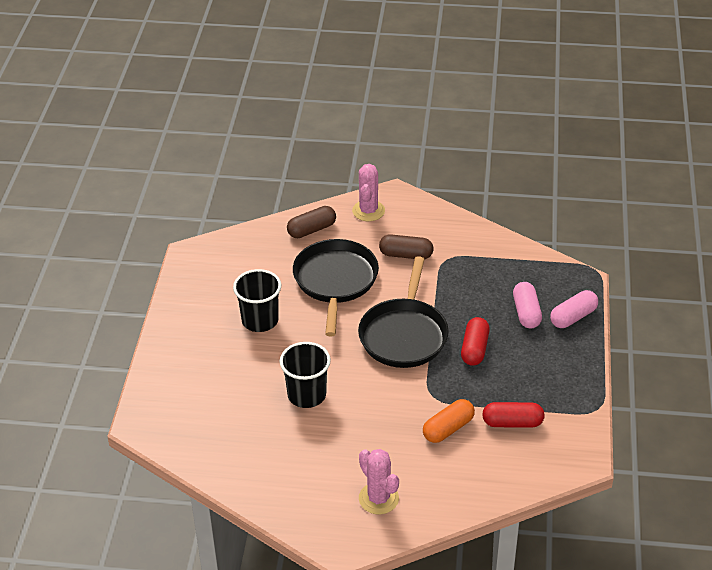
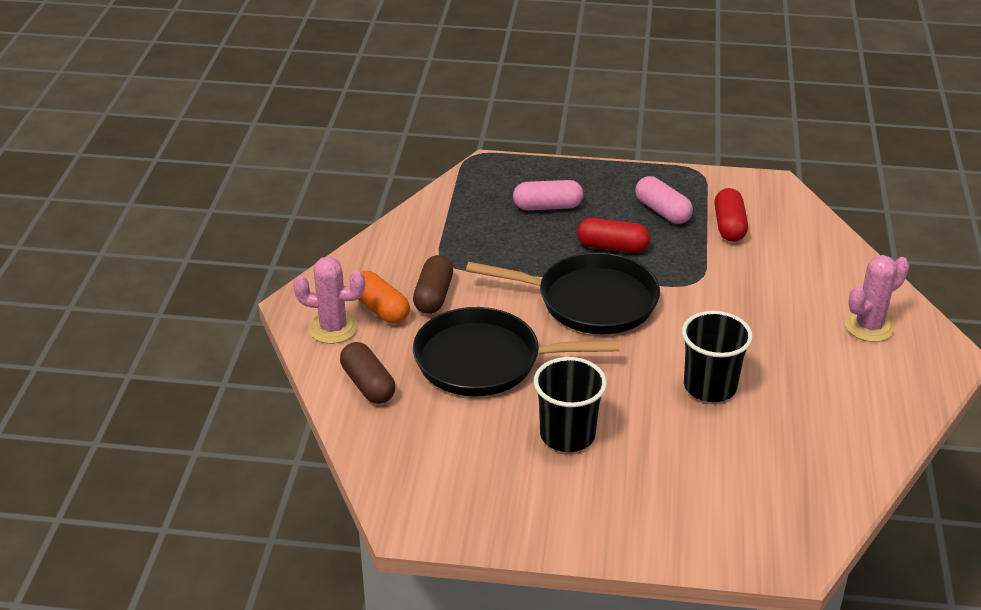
camera: 90 degrees left, 5 degrees down
orange capsule [423,399,475,443] -> orange capsule moved to [358,271,410,324]
pink capsule [550,290,598,328] -> pink capsule moved to [635,176,693,224]

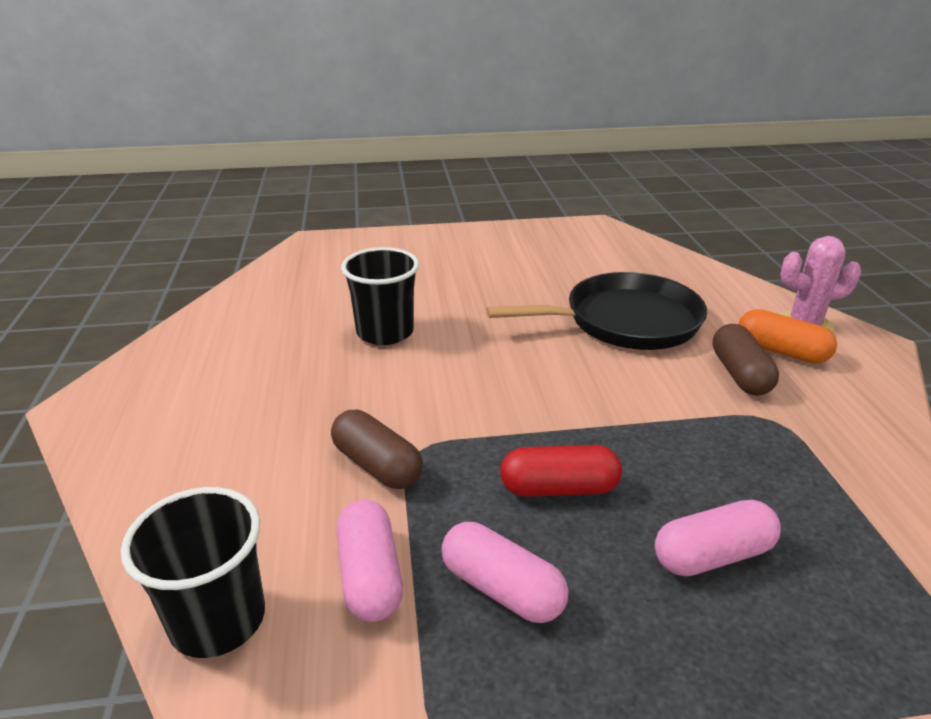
camera: 165 degrees right, 5 degrees down
brown capsule [340,342,395,404] -> brown capsule moved to [331,410,423,489]
black pan [466,253,660,334] -> none
black cup [534,357,607,452] -> black cup moved to [121,487,265,658]
red capsule [714,188,748,242] -> pink capsule [336,500,403,622]
pink cactus [845,255,909,342] -> none

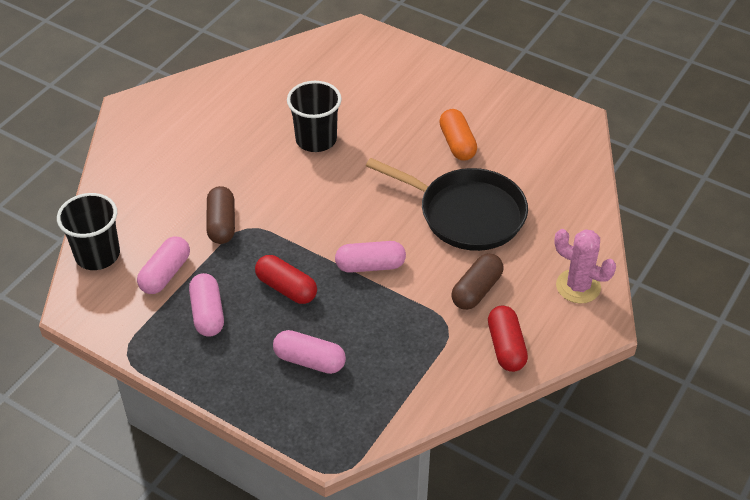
camera: 40 degrees right, 15 degrees up
orange capsule [739,309,837,364] -> orange capsule moved to [439,109,477,161]
none -> pink capsule [335,241,406,273]
none -> red capsule [488,306,528,372]

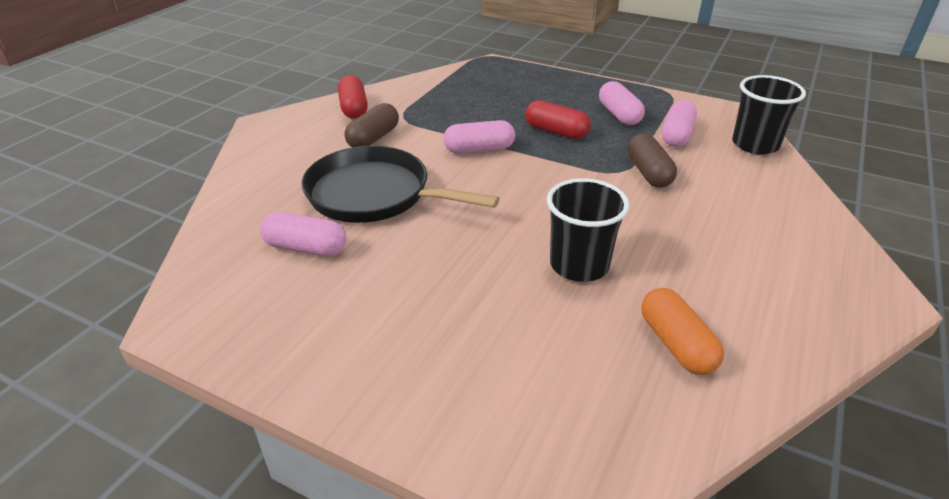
camera: 175 degrees right, 10 degrees down
pink capsule [273,330,346,374] -> pink capsule moved to [260,212,346,257]
orange capsule [439,109,477,161] -> orange capsule moved to [641,288,724,375]
pink cactus [554,229,616,303] -> none

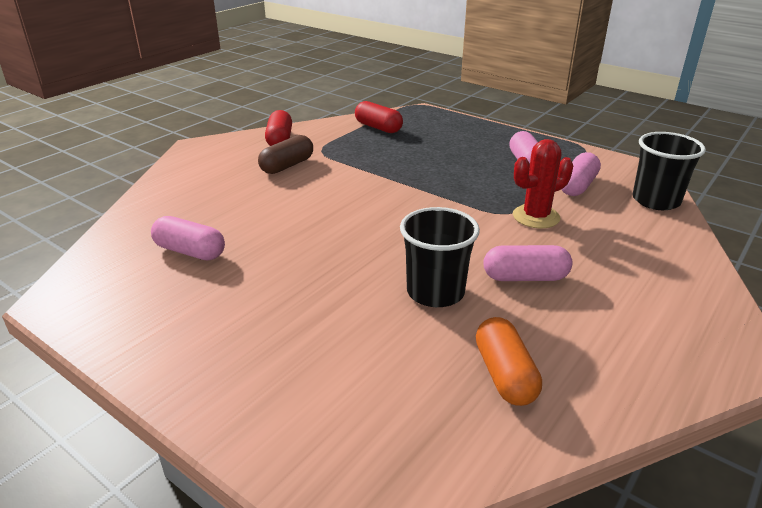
camera: 10 degrees right, 5 degrees down
black pan [302,146,500,223] -> none
pink capsule [443,120,515,154] -> pink capsule moved to [484,245,573,281]
red capsule [525,100,591,139] -> red capsule moved to [355,101,403,133]
brown capsule [627,133,677,188] -> red cactus [513,139,573,228]

